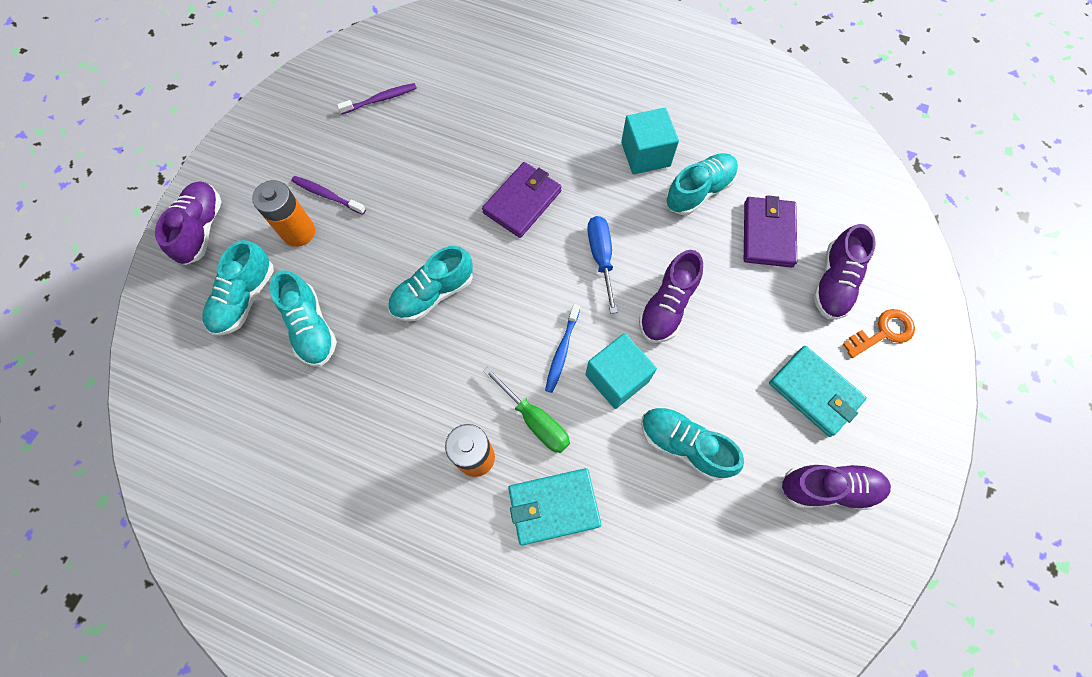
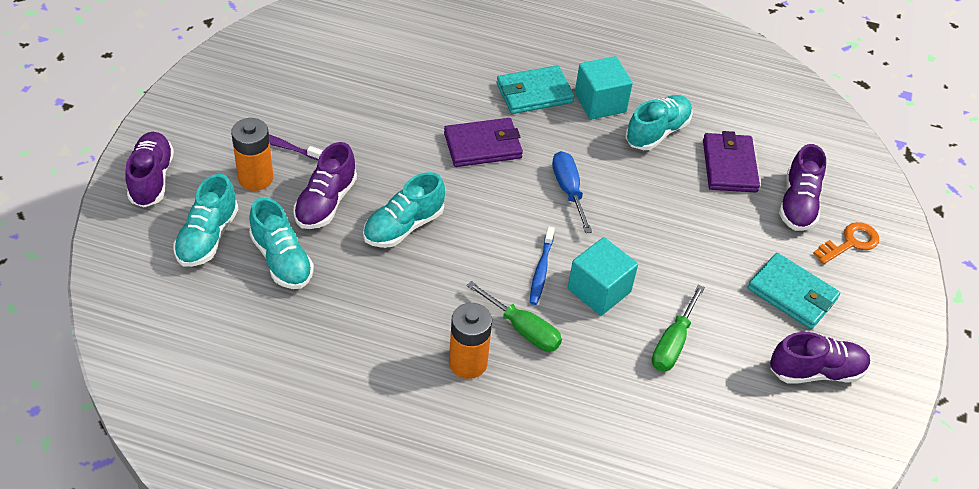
camera: 10 degrees left, 20 degrees down
purple toothbrush [337,83,417,114] -> none
purple wallet [482,162,562,238] -> purple wallet turned 45 degrees clockwise [444,118,523,167]
turquoise wallet [508,468,601,545] -> turquoise wallet moved to [497,65,575,114]
purple shoe [639,250,703,343] -> purple shoe moved to [294,142,357,229]
turquoise shoe [641,407,744,481] -> green screwdriver [652,285,705,371]

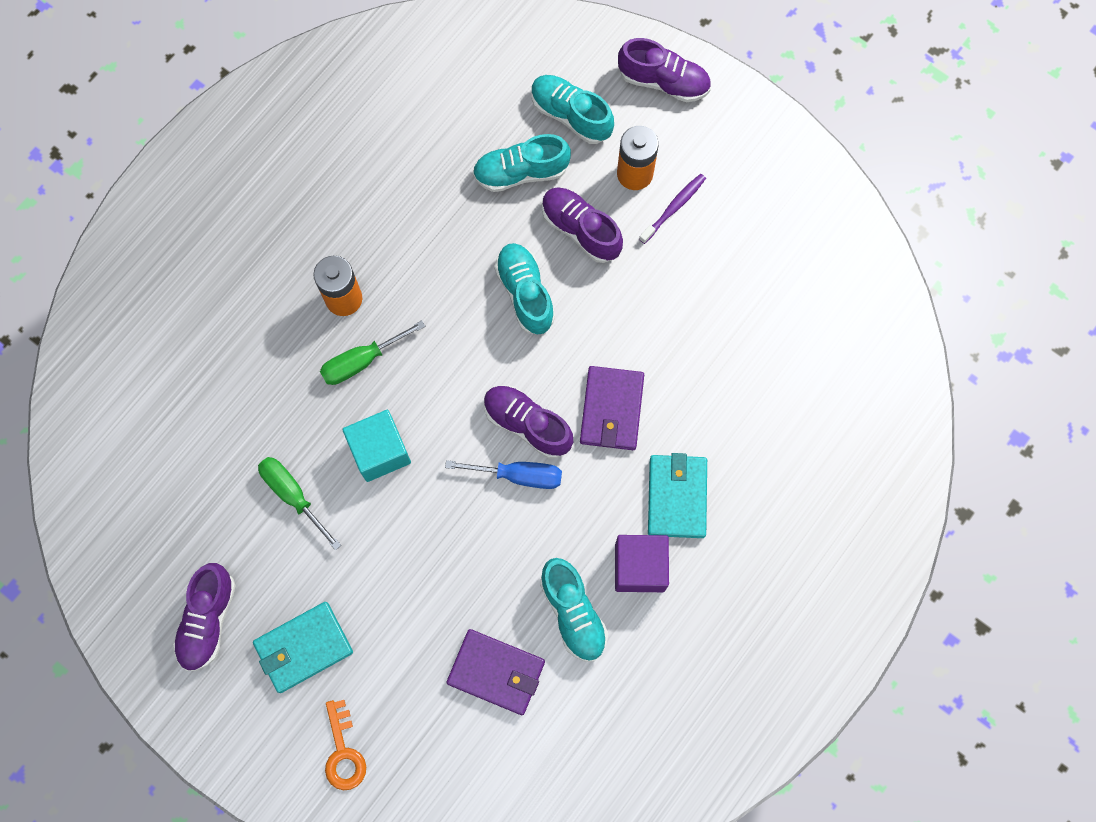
camera: 115 degrees right, 25 degrees up
blue toothbrush [529,227,555,305] -> none
turquoise cube [575,56,633,120] -> purple cube [615,535,669,592]
purple shoe [779,144,826,231] -> purple shoe moved to [484,385,573,459]

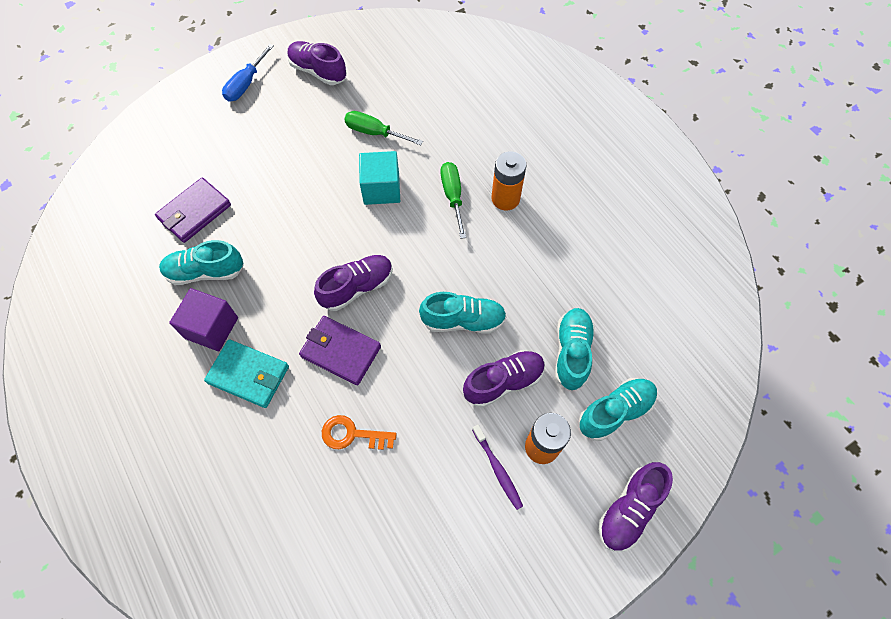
camera: 110 degrees right, 10 degrees down
turquoise wallet [253,602,353,693] -> none
green screwdriver [258,457,341,550] -> green screwdriver turned 135 degrees counterclockwise [344,111,423,145]
orange key [325,700,366,790] -> orange key moved to [322,415,397,450]
blue screwdriver [445,460,562,489] -> blue screwdriver moved to [222,44,274,102]

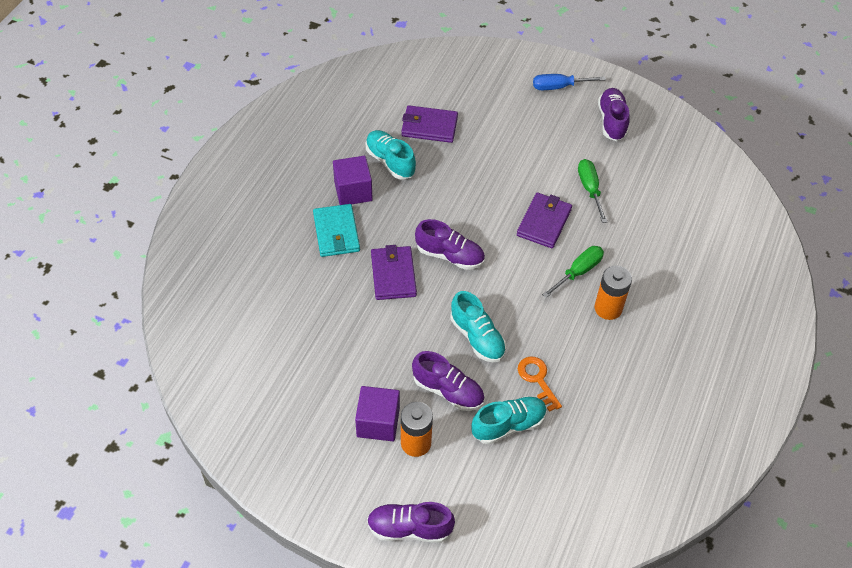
camera: 55 degrees right, 10 degrees down
orange key [322,415,397,450] -> orange key moved to [518,357,562,412]
turquoise cube [359,151,400,205] -> purple wallet [517,193,572,248]
purple toothbrush [472,425,523,510] -> purple cube [355,386,400,441]
turquoise shoe [579,378,657,441] -> none

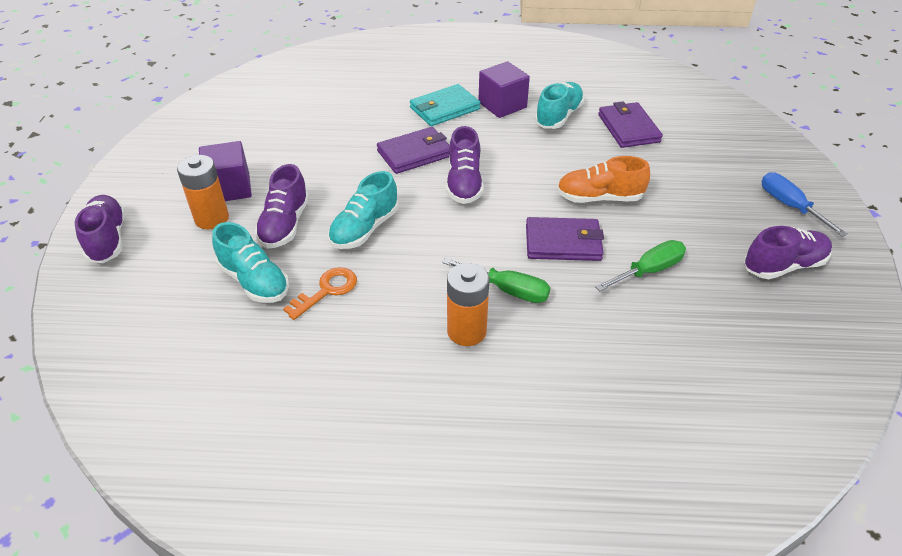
camera: 70 degrees right, 10 degrees down
none -> orange shoe [557,156,650,203]

